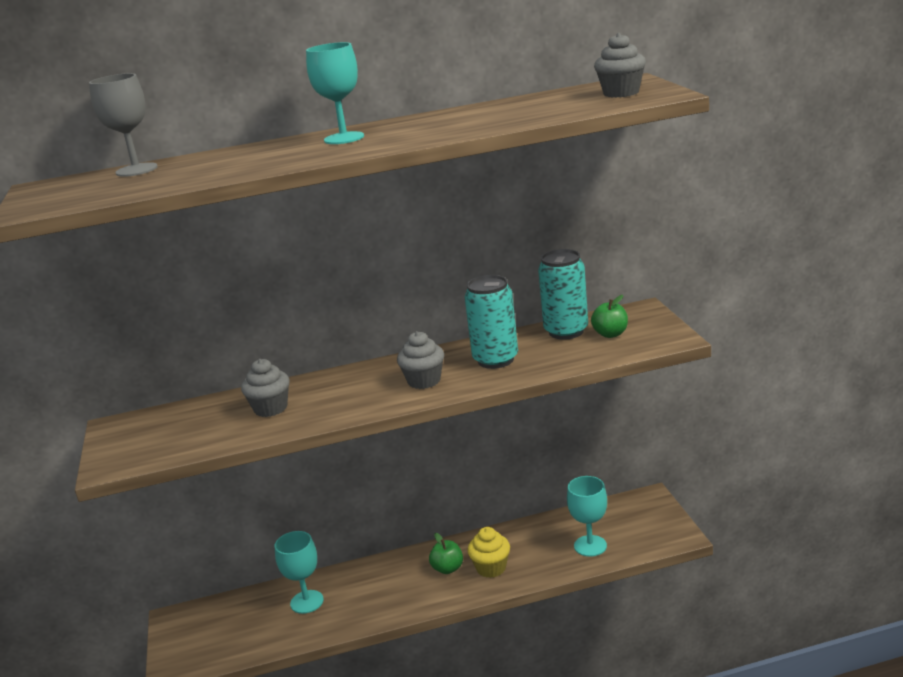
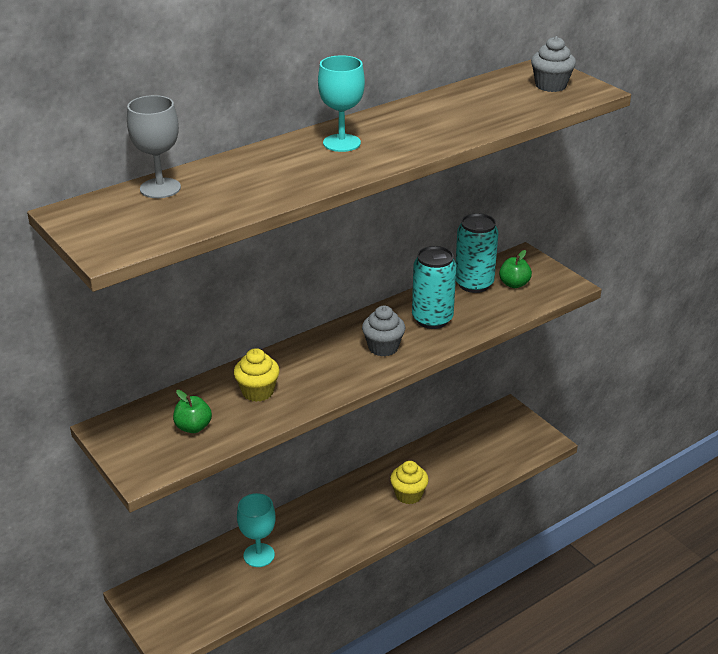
camera: 25 degrees left, 10 degrees up
grey cupcake [241,359,290,417] -> yellow cupcake [234,348,280,402]
green apple [429,533,463,574] -> green apple moved to [173,390,212,433]
turquoise goblet [567,476,607,557] -> none

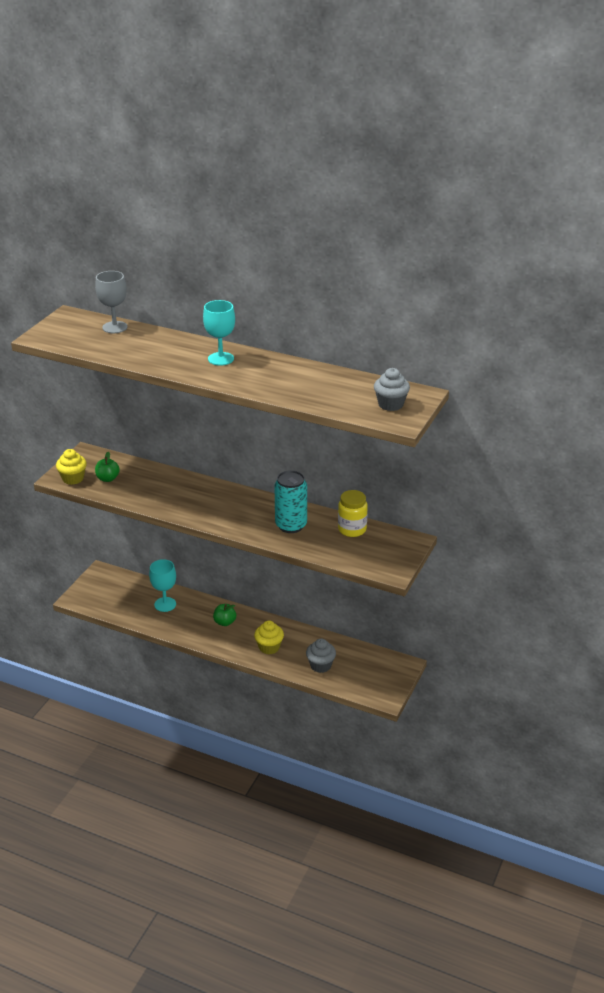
camera: 60 degrees right, 0 degrees up
yellow cupcake [234,348,280,402] -> yellow cupcake moved to [56,449,87,485]
grey cupcake [362,306,405,356] -> grey cupcake moved to [306,638,336,673]
turquoise can [456,213,498,293] -> yellow jar [338,490,368,537]
green apple [499,250,532,288] -> green apple moved to [213,604,236,626]

